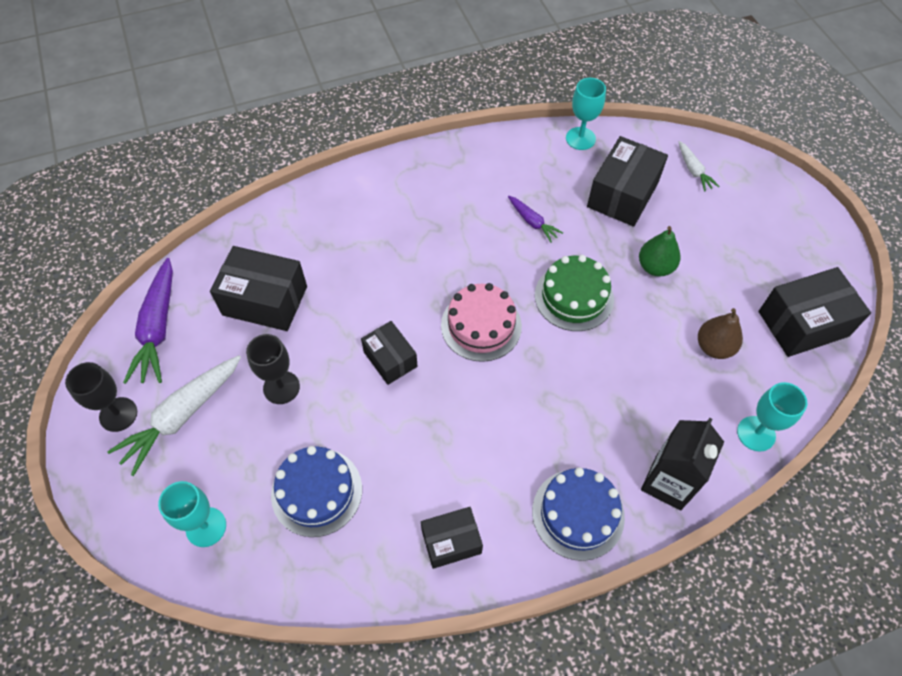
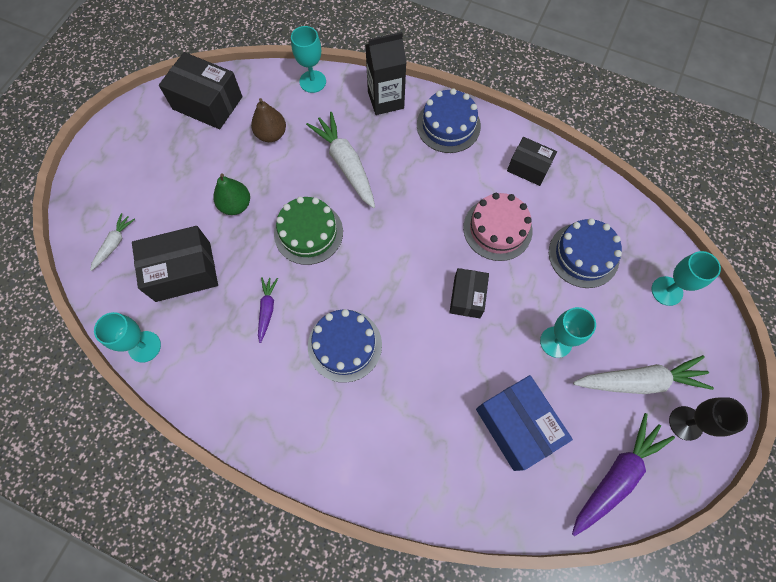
camera: 135 degrees left, 10 degrees up
black box [210,246,307,331] -> blue box [476,375,573,471]
black goblet [246,334,300,404] -> turquoise goblet [540,307,596,358]
pink cake [441,283,522,362] -> pink cake moved to [463,193,532,261]
none -> white carrot [306,112,375,208]
none -> blue cake [308,309,382,383]

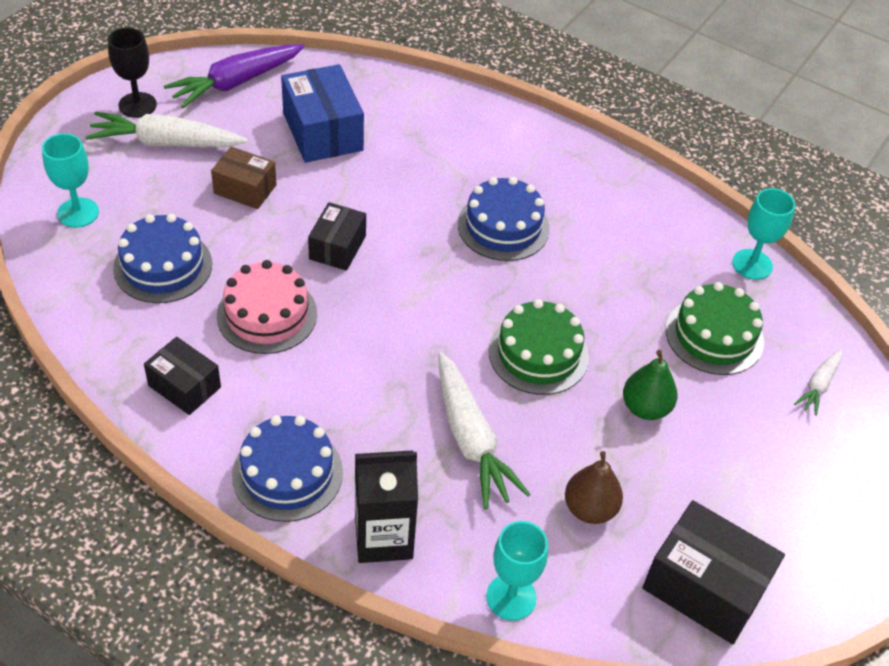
camera: 175 degrees left, 20 degrees down
black box [132,226,218,302] -> green cake [666,282,764,375]
purple carrot [258,277,278,343] -> none
turquoise goblet [540,307,596,358] -> brown box [211,146,277,209]

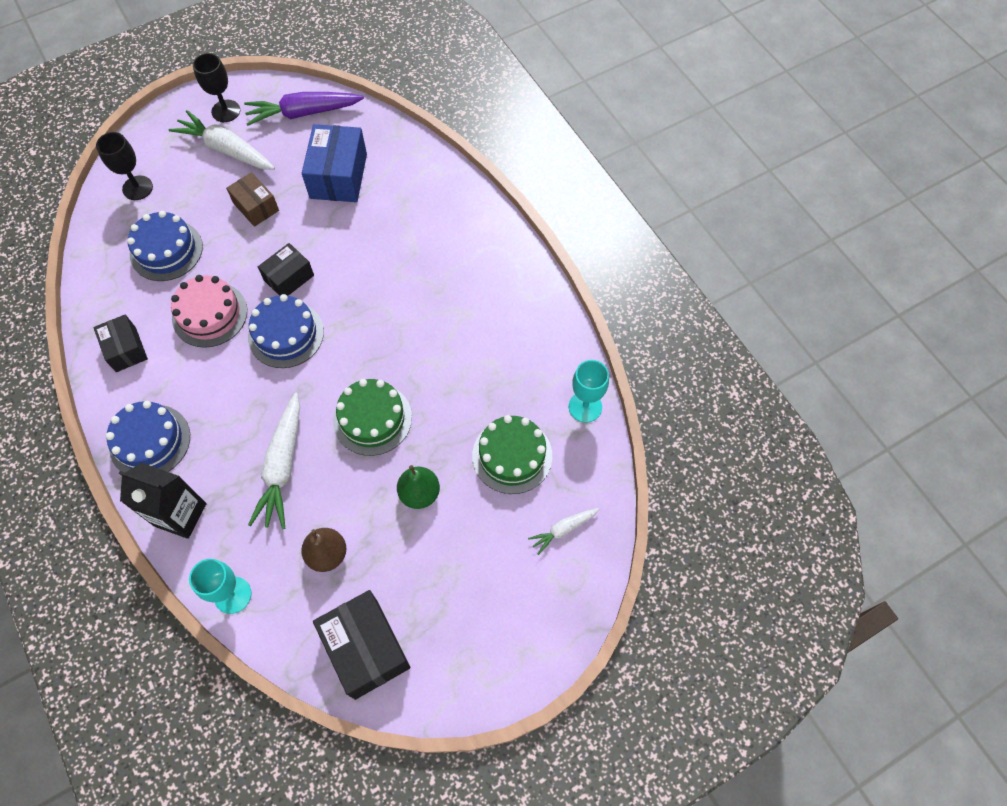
camera: 30 degrees right, 15 degrees up
turquoise goblet [42,133,99,228] -> black goblet [96,132,153,200]
blue cake [458,177,550,261] -> blue cake moved to [248,294,324,368]

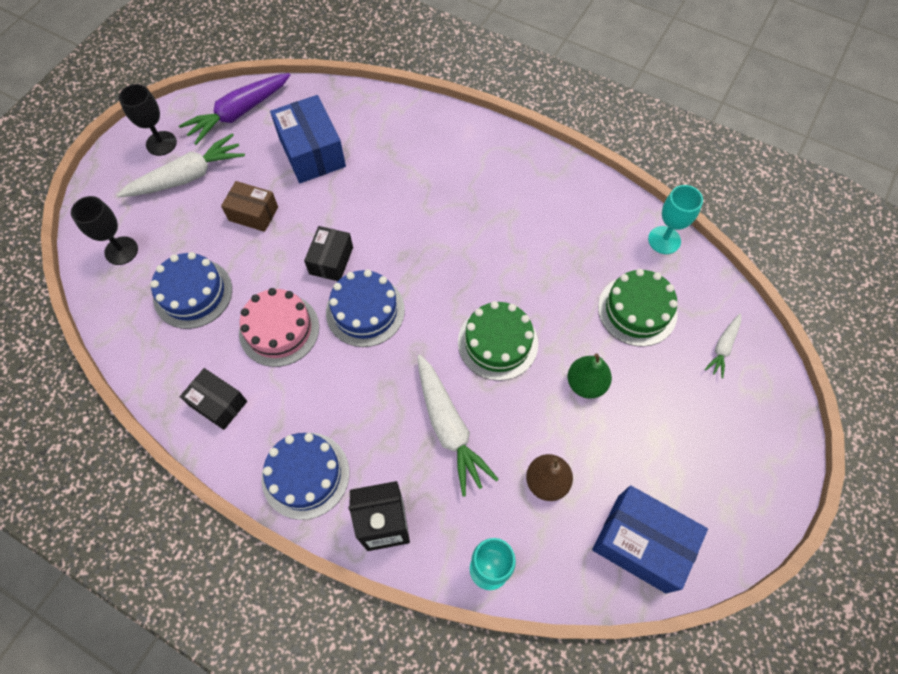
camera: 30 degrees left, 0 degrees up
white carrot [169,110,275,170] -> white carrot turned 150 degrees clockwise [117,133,245,197]
black box [313,590,410,700] -> blue box [592,485,708,594]

